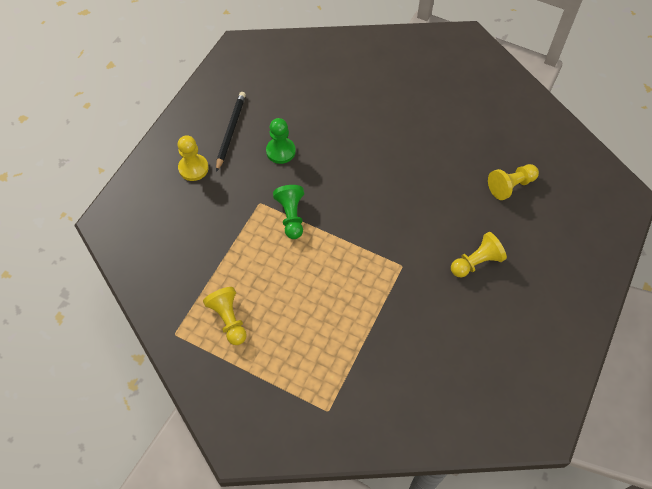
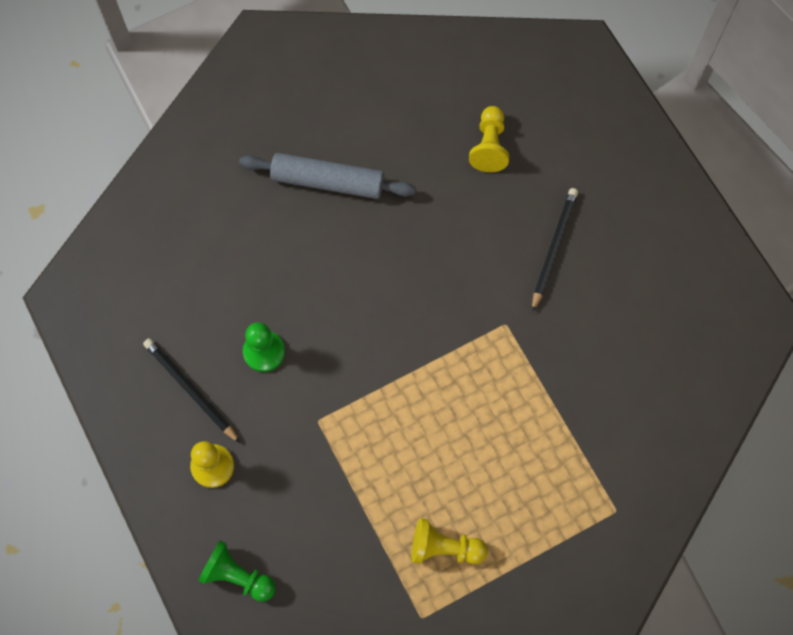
camera: 55 degrees left, 10 degrees up
green pawn [273,185,304,239] -> green pawn moved to [198,540,275,602]
yellow pawn [451,232,507,277] -> black pencil [532,188,578,312]
none -> grey rolling pin [239,153,416,199]

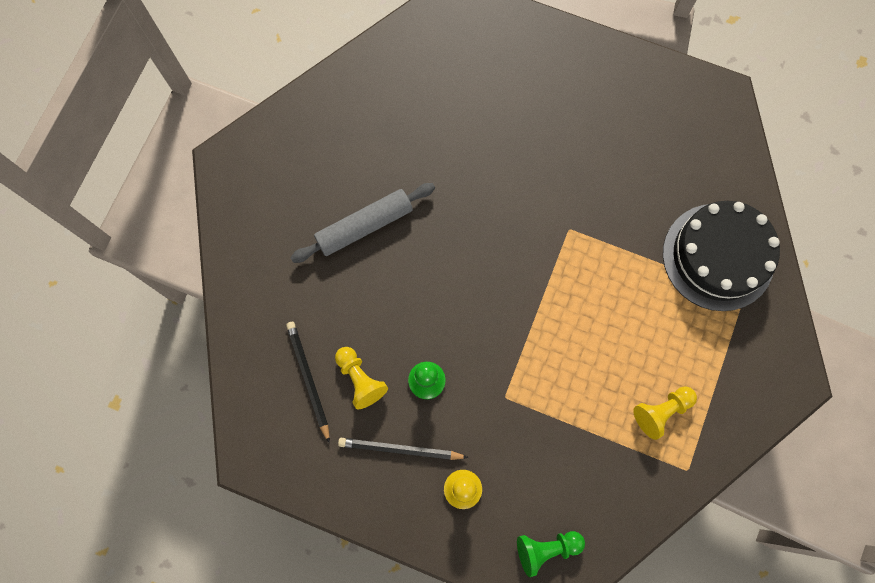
camera: 40 degrees left, 5 degrees up
yellow pawn [469,106,509,172] -> yellow pawn moved to [335,347,388,409]
black pencil [532,188,578,312] -> black pencil moved to [286,322,330,443]
none -> black cake [663,201,780,311]

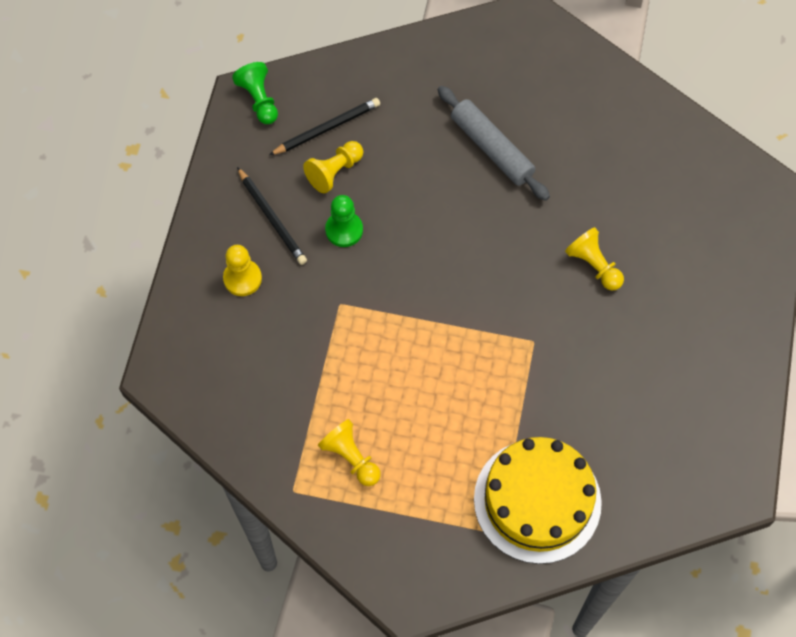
camera: 80 degrees right, 10 degrees down
black pencil [338,438,469,460] -> black pencil turned 150 degrees clockwise [237,167,307,265]
green pawn [517,531,585,577] -> green pawn moved to [232,62,278,124]
black cake [663,201,780,311] -> yellow cake [474,437,602,564]
none -> yellow pawn [565,227,624,290]

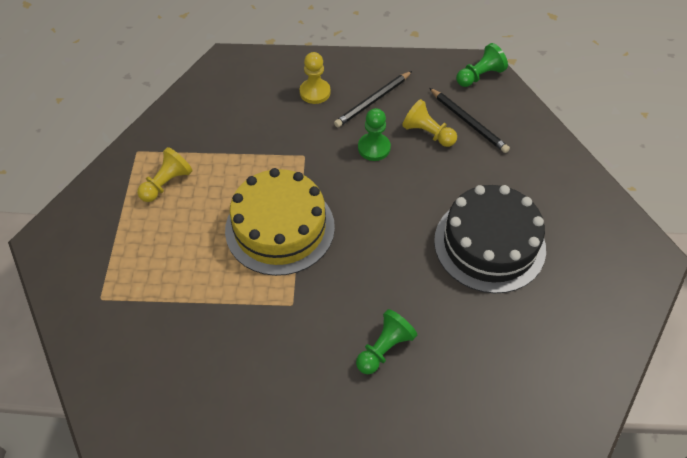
camera: 80 degrees right, 10 degrees down
grey rolling pin [438,86,550,201] -> black cake [434,185,546,294]
yellow cake [474,437,602,564] -> yellow cake moved to [225,168,335,276]
yellow pawn [565,227,624,290] -> green pawn [356,309,417,374]

